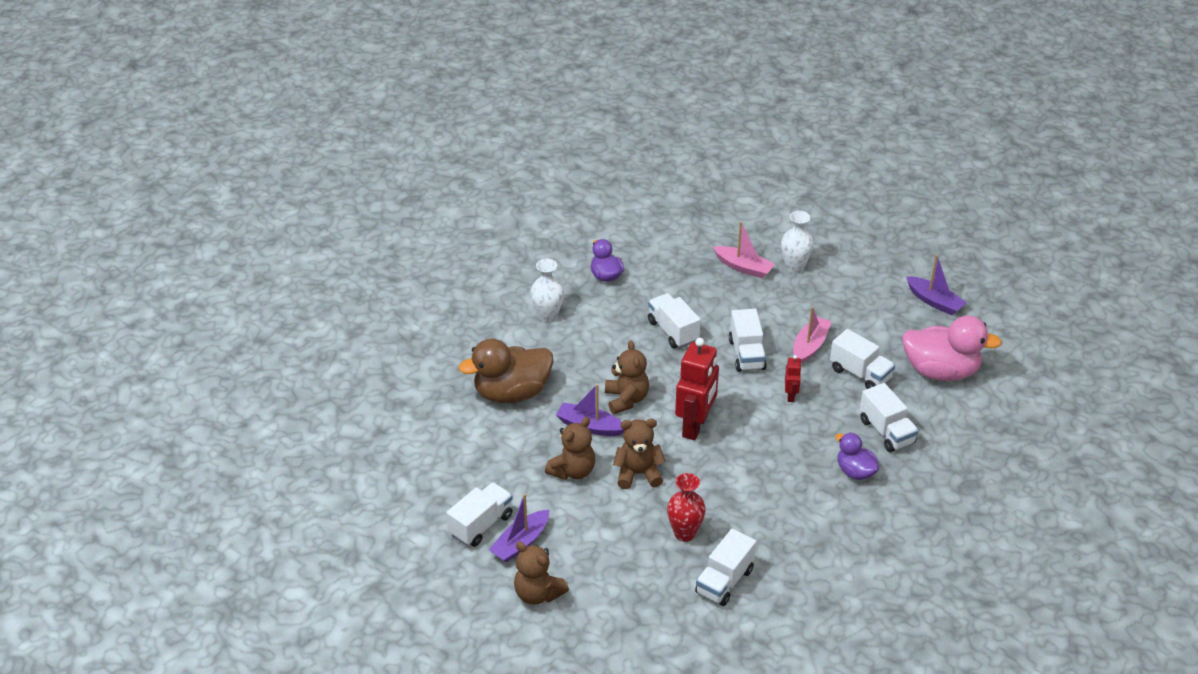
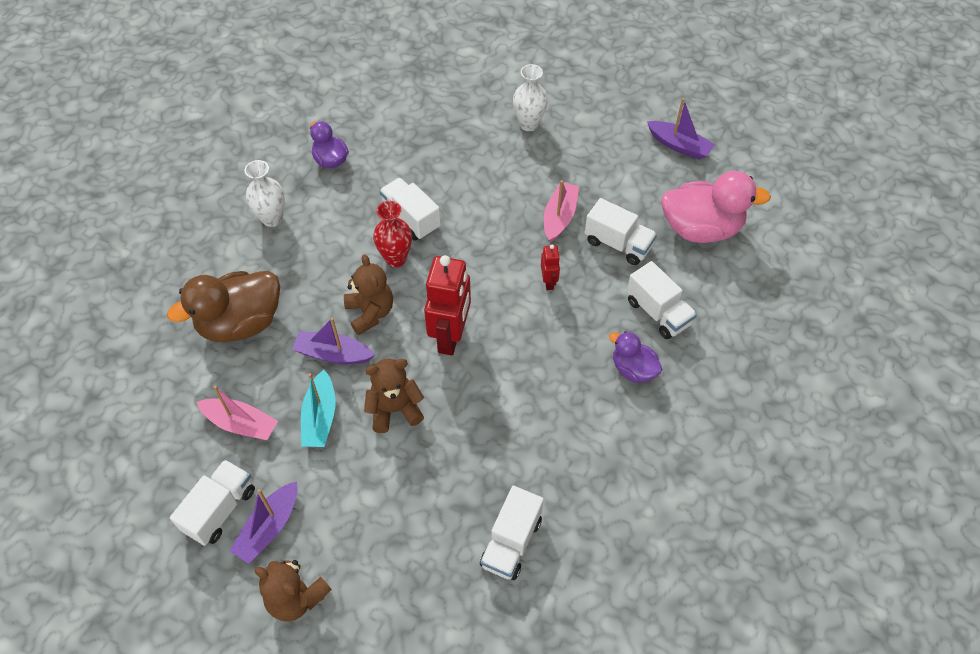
camera: 10 degrees left, 15 degrees up
brown teddy bear [545,417,595,480] -> turquoise boat [301,370,335,447]
red vase [667,473,706,542] -> red vase moved to [373,201,412,267]
pink boat [713,222,775,278] -> pink boat moved to [197,385,278,440]
white truck [729,309,767,372] -> none

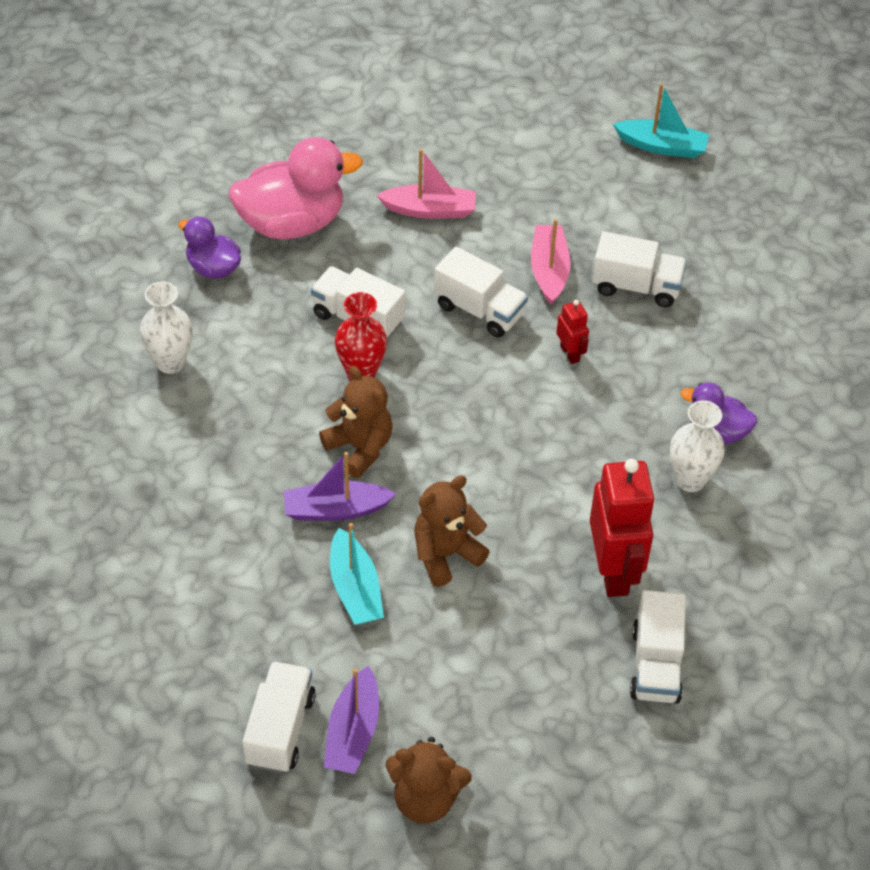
camera: 20 degrees left, 5 degrees down
brown duck [167,271,280,343] -> none
pink boat [197,385,278,440] -> pink boat moved to [376,149,476,219]
red robot [424,255,471,355] -> red robot moved to [590,459,655,597]
white vase [513,64,548,131] -> white vase moved to [670,400,725,492]
white truck [627,261,697,339] -> white truck moved to [434,247,528,338]
purple boat [647,98,715,160] -> turquoise boat [613,83,709,158]
pink duck [661,171,771,243] -> pink duck moved to [229,137,363,239]

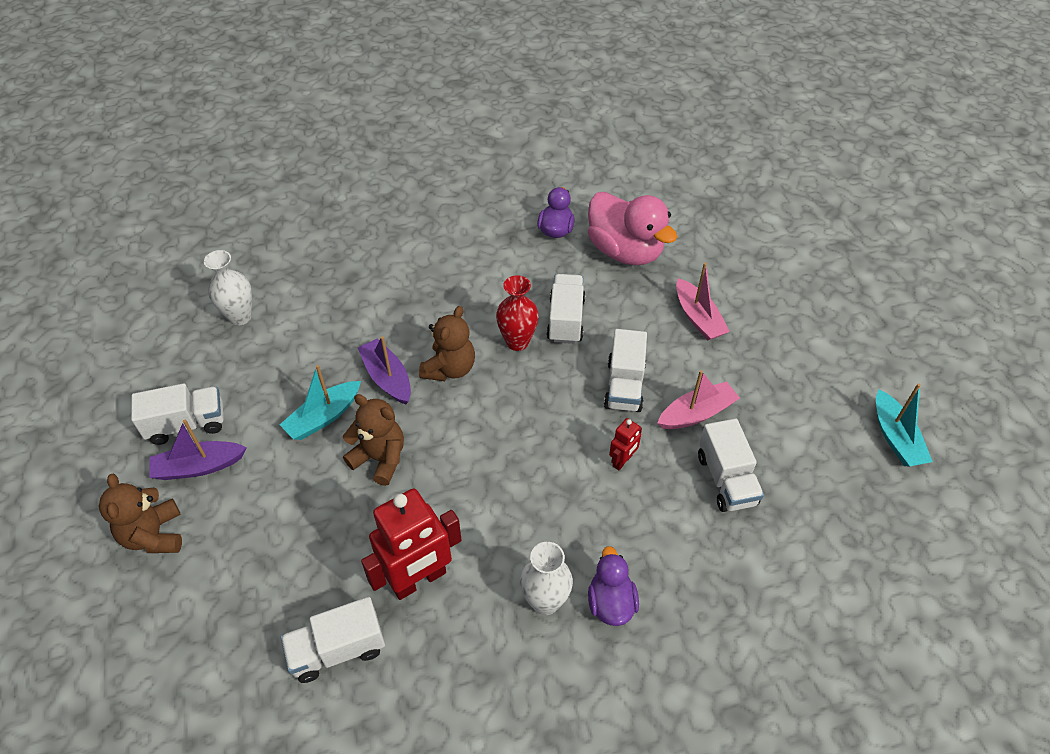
camera: 65 degrees right, 0 degrees up
white vase [140,282,193,374] -> white vase moved to [204,250,252,325]

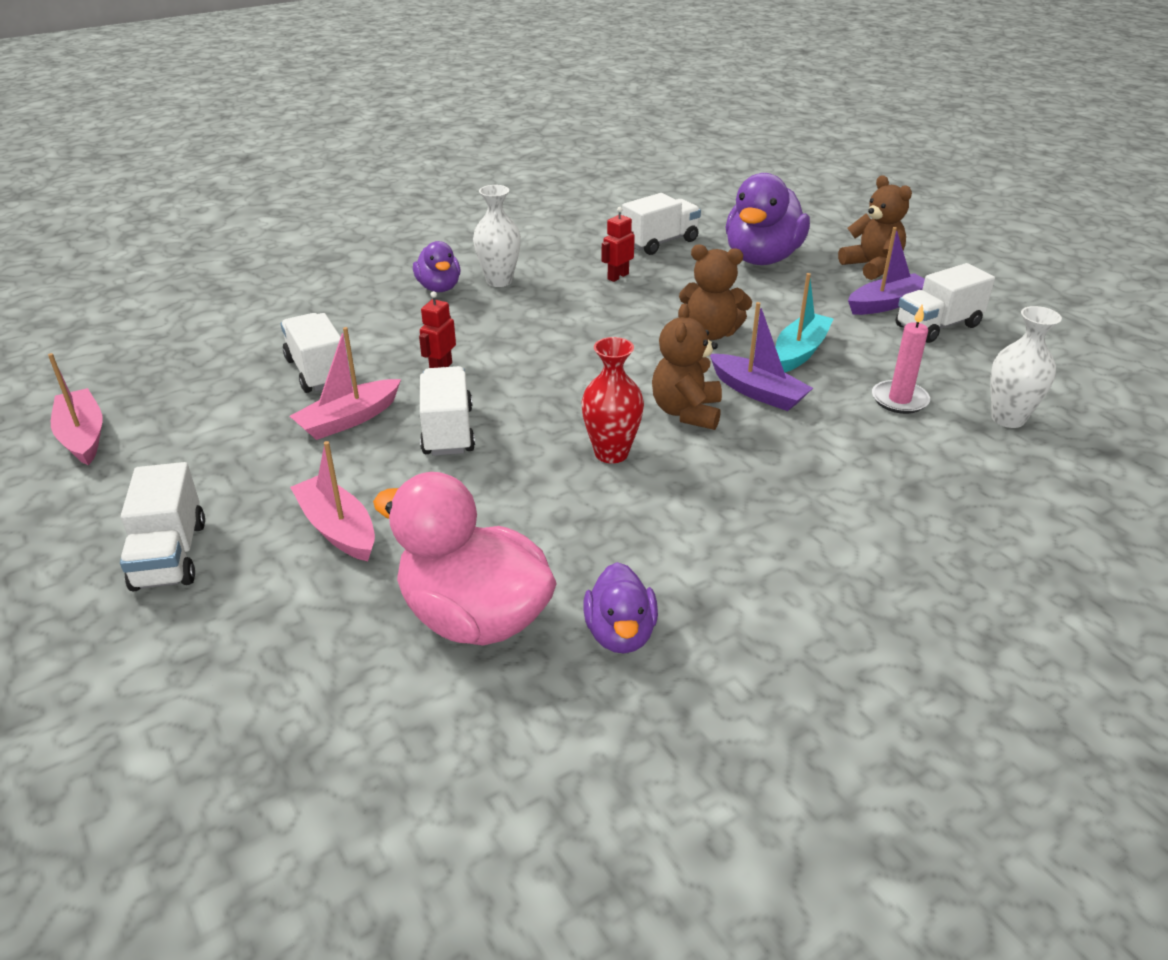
camera: 165 degrees right, 15 degrees down
red robot [361,489,462,600] -> red robot [601,207,635,282], size x0.47
white truck [547,274,586,344] -> white truck moved to [120,462,205,591]
turquoise boat [876,383,933,466] -> pink boat [48,353,102,466]
none -> purple duck [726,173,810,265]
none -> pink candle [872,305,930,414]

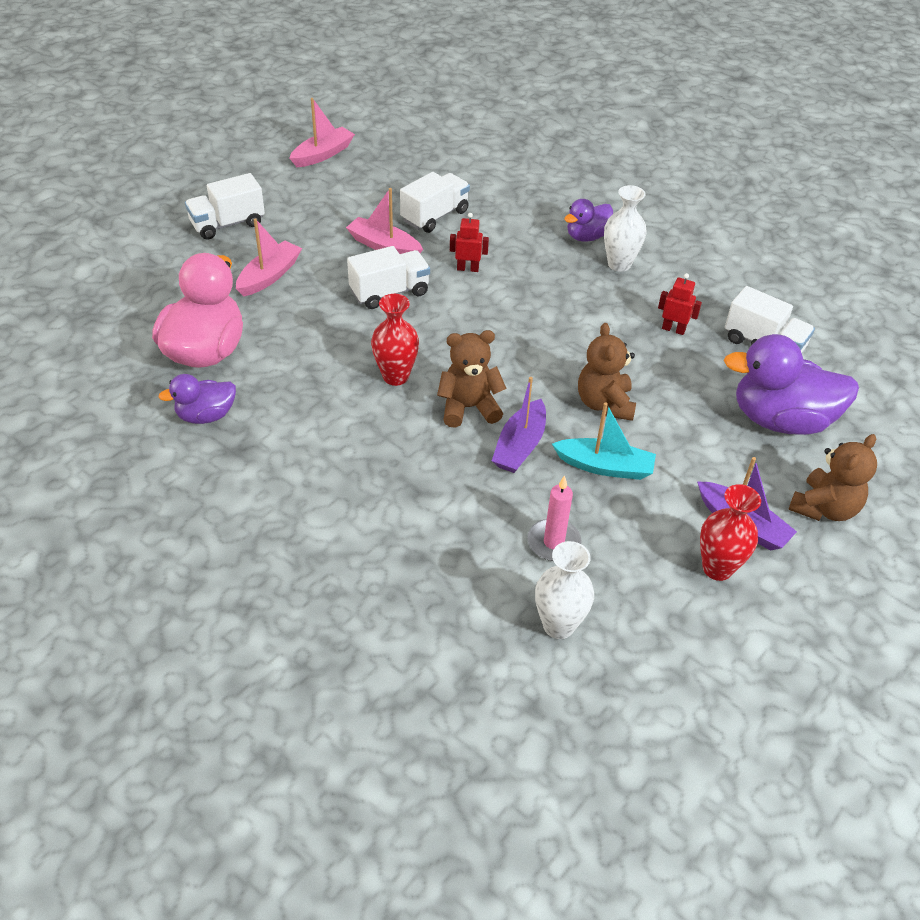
camera: 70 degrees right, 10 degrees up
white truck [896,263,995,343] -> red vase [700,484,761,581]

